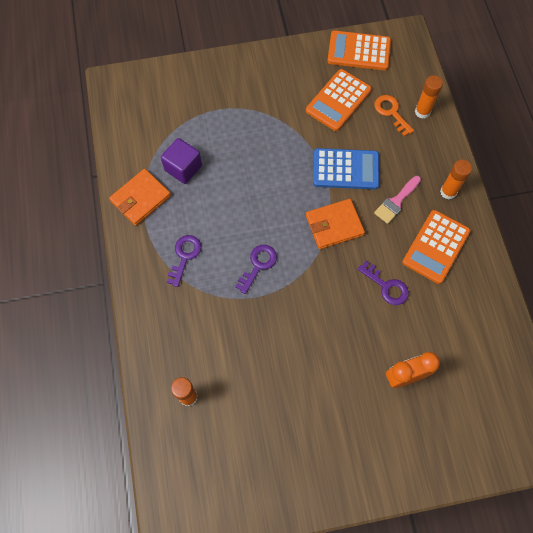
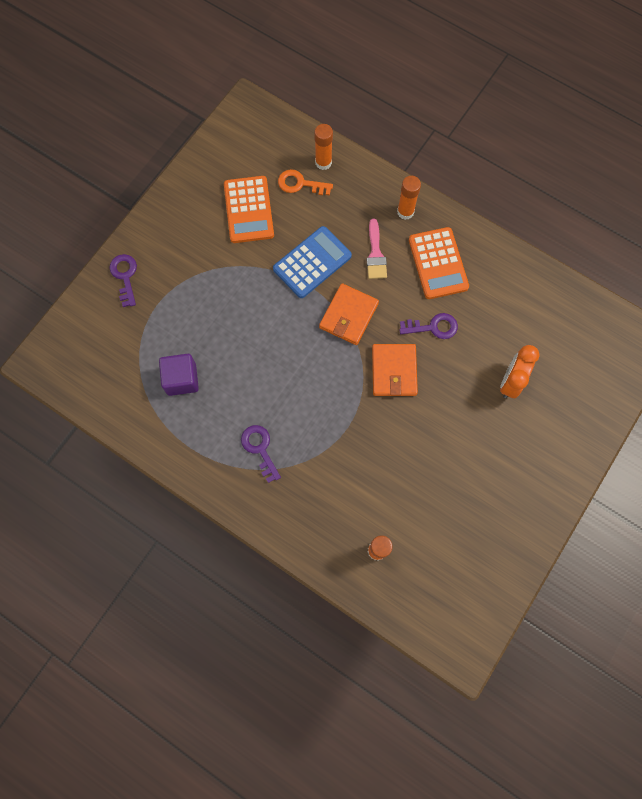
camera: 45 degrees left, 5 degrees up
orange wallet [109,169,171,226] -> orange wallet moved to [372,344,418,396]
purple key [235,245,277,294] -> purple key moved to [109,254,137,307]
orange calculator [327,31,391,70] -> none

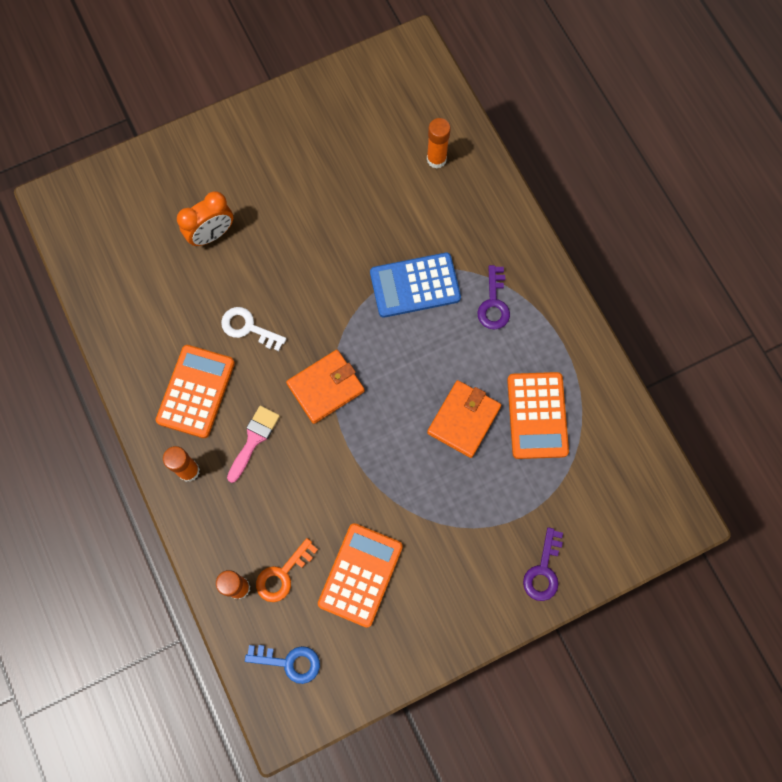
camera: 150 degrees left, 0 degrees up
purple cube [159,354,199,396] -> orange calculator [507,372,569,459]
blue calculator [273,226,352,298] -> blue calculator moved to [370,253,461,318]
orange key [278,169,333,196] -> orange key turned 90 degrees clockwise [256,538,318,602]
orange wallet [372,344,418,396] -> orange wallet moved to [427,380,501,458]
purple key [399,313,458,339] -> white key [221,307,286,351]
none -> blue key [245,645,320,684]

